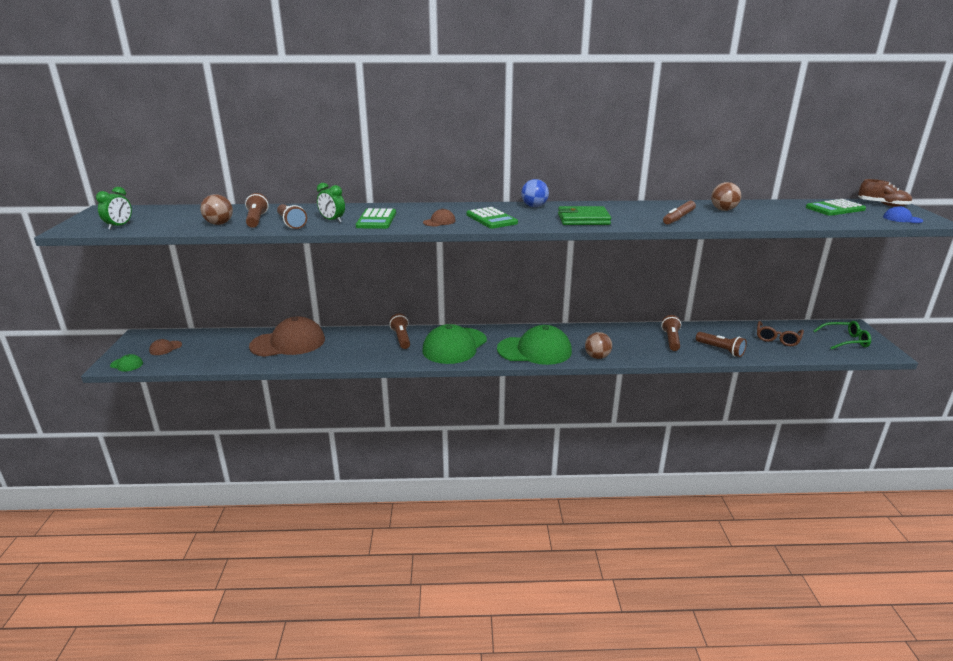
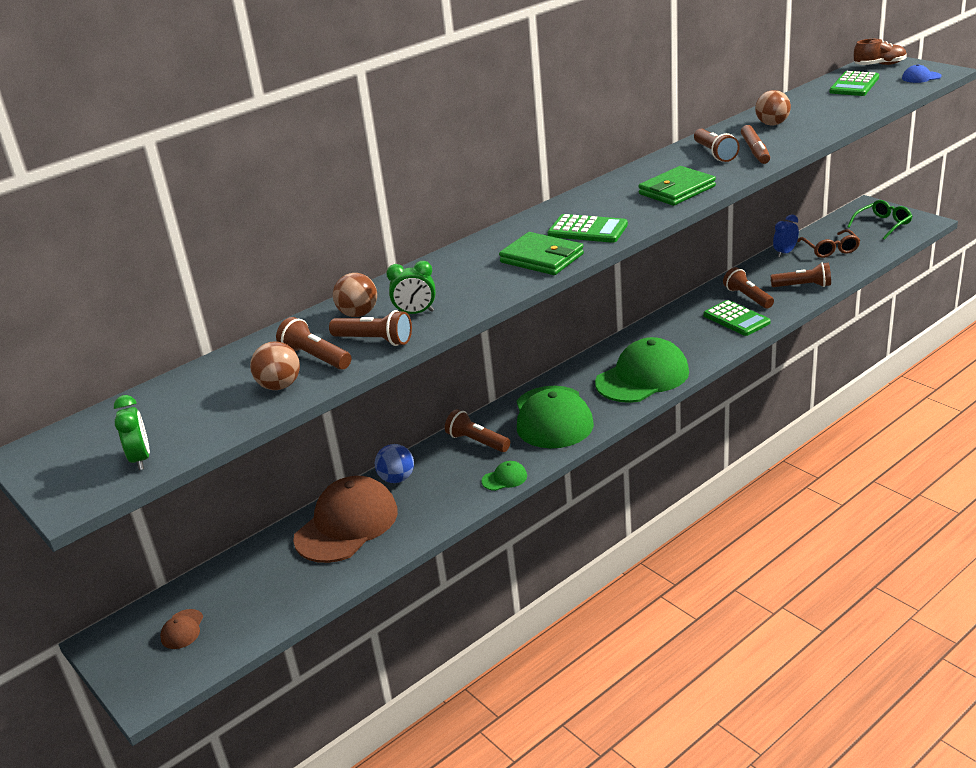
camera: 35 degrees left, 5 degrees up
green cap [110,354,143,371] -> green cap moved to [482,461,527,491]
green calculator [356,208,396,229] -> green calculator moved to [703,300,771,336]
brown cap [423,208,456,226] -> green wallet [499,232,584,275]
blue ball [521,179,549,207] -> blue ball moved to [375,444,414,483]
brown ball [585,332,612,359] -> brown ball moved to [333,273,377,317]
none -> brown flashlight [694,129,740,162]
none -> blue clock [773,214,799,257]

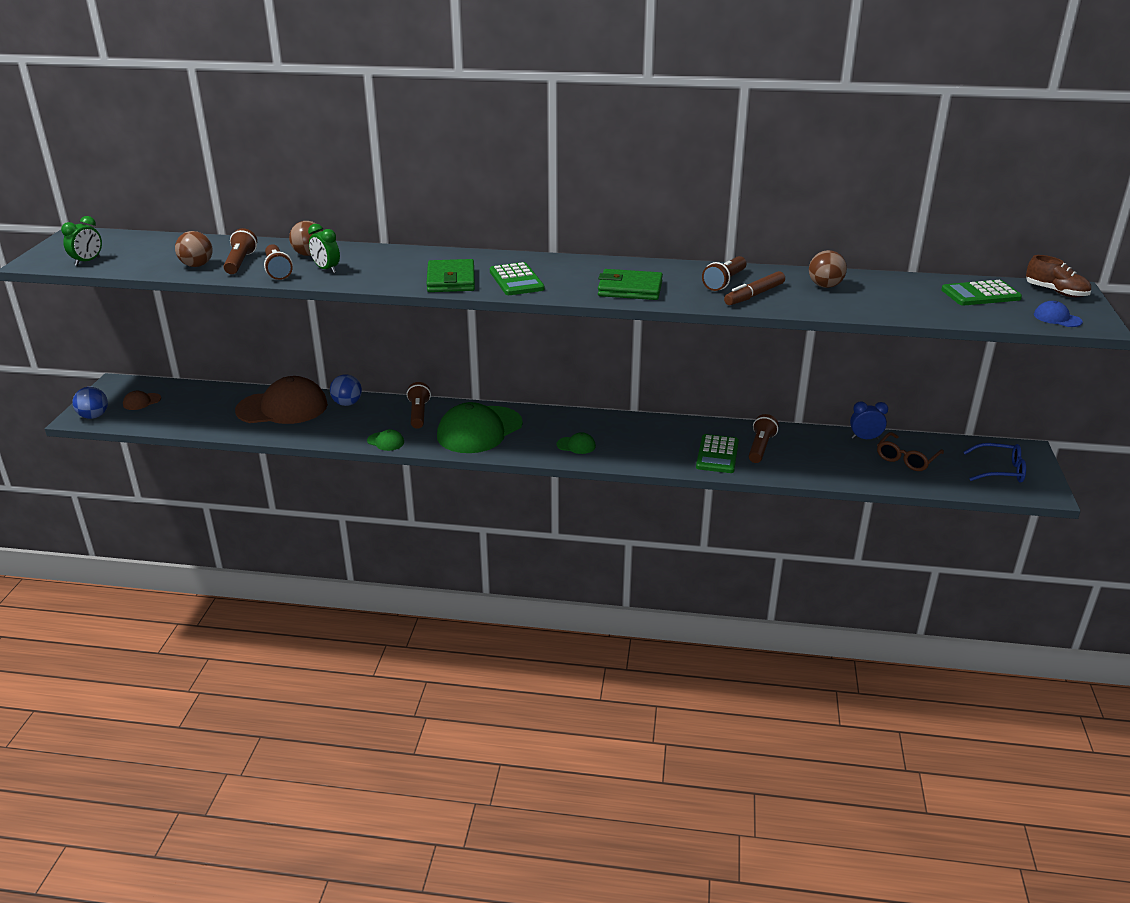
camera: 45 degrees right, 0 degrees up
green cap [595,337,689,403] -> green cap [557,432,596,454], size x0.41
brown flashlight [771,262,831,287] -> none
green glasses [847,200,912,240] -> blue glasses [963,443,1026,483]
none -> blue ball [73,387,108,419]

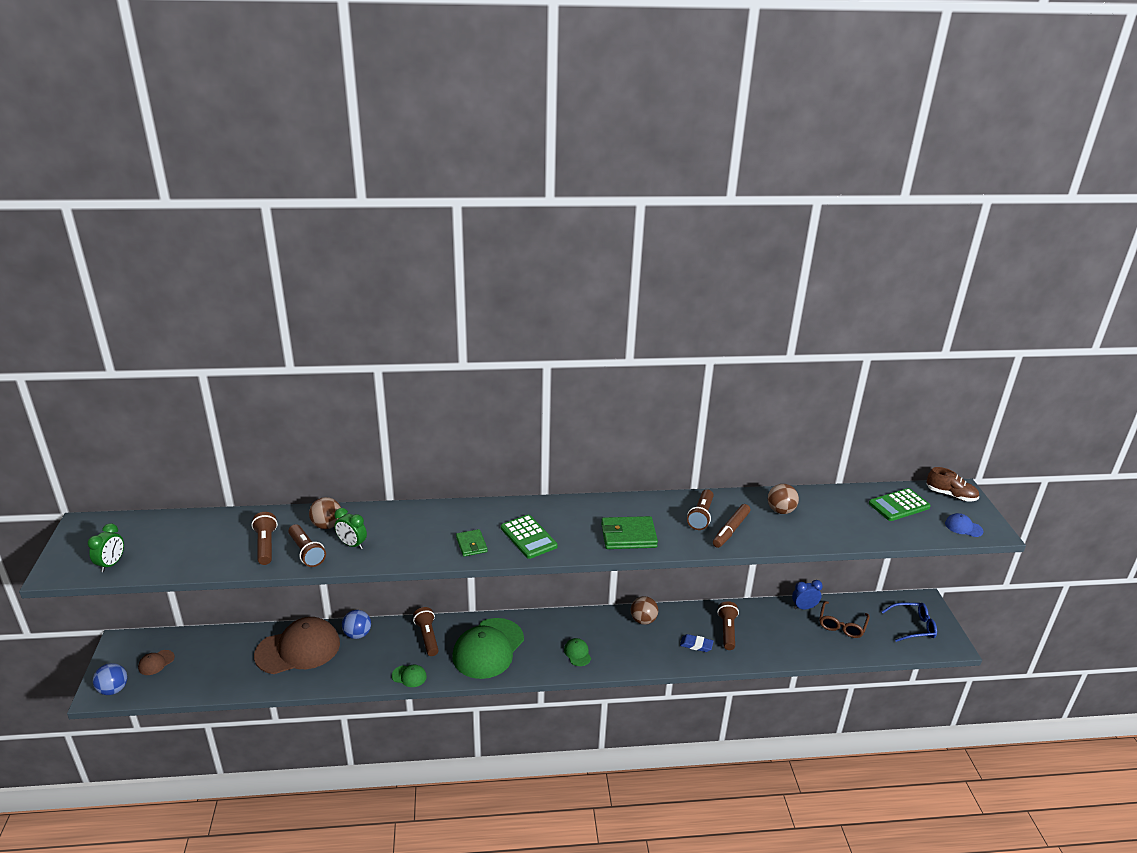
camera: 15 degrees left, 0 degrees up
brown ball [175,231,212,267] -> brown ball moved to [630,596,658,625]
green wallet [426,259,475,292] -> green wallet [456,529,488,557], size x0.60
green cap [557,432,596,454] -> green cap turned 105 degrees counterclockwise [564,638,591,666]
green calculator [696,434,739,473] -> blue eraser [680,634,713,652]

